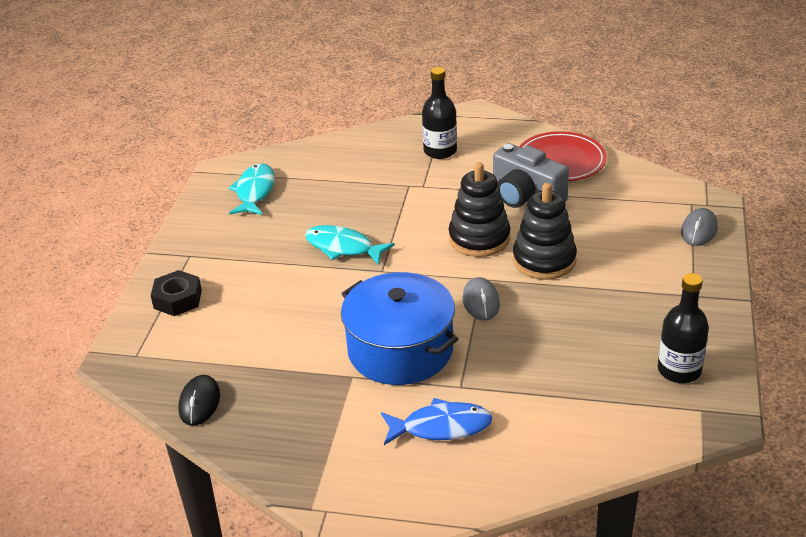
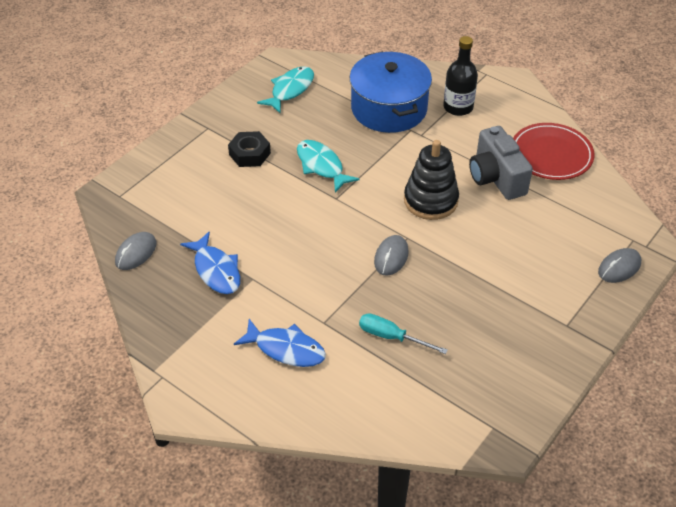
camera: 25 degrees right, 10 degrees up
black nut [150,270,202,316] -> black nut moved to [228,131,271,167]
black mouse [178,375,220,426] -> grey mouse [115,232,156,270]
blue pot [341,272,458,385] -> blue pot moved to [350,52,432,133]
black stacking toy [513,183,577,280] -> none
black bottle [658,273,709,383] -> none
none -> blue fish [180,232,240,294]
none -> turquoise screwdriver [359,313,448,354]

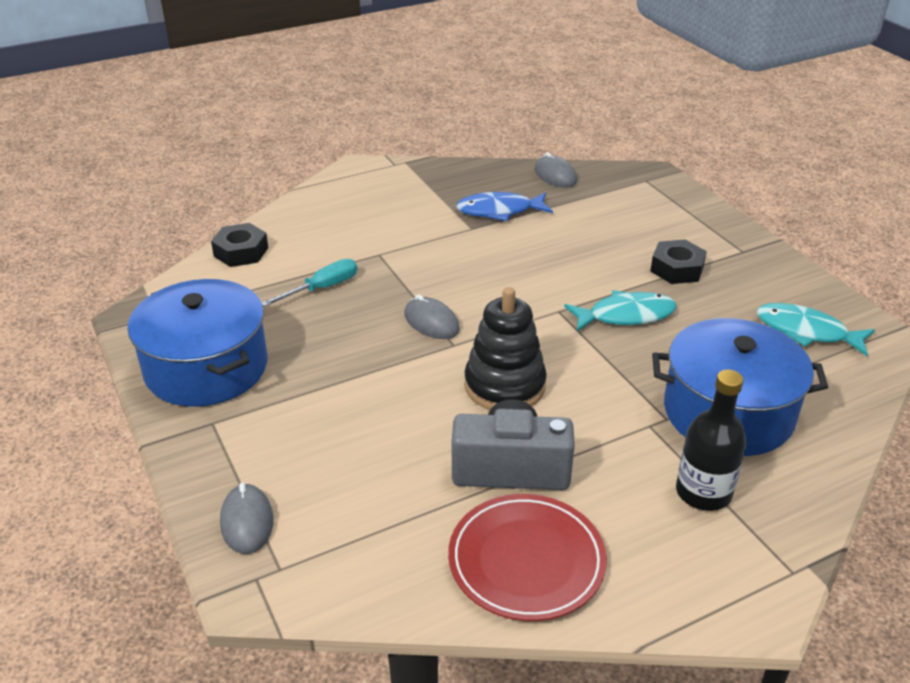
camera: 115 degrees right, 10 degrees down
blue fish [234,319,326,367] -> none
turquoise fish [257,66,314,113] -> turquoise fish turned 150 degrees clockwise [757,303,875,356]
none -> blue pot [127,279,267,407]
none -> black nut [211,223,268,267]

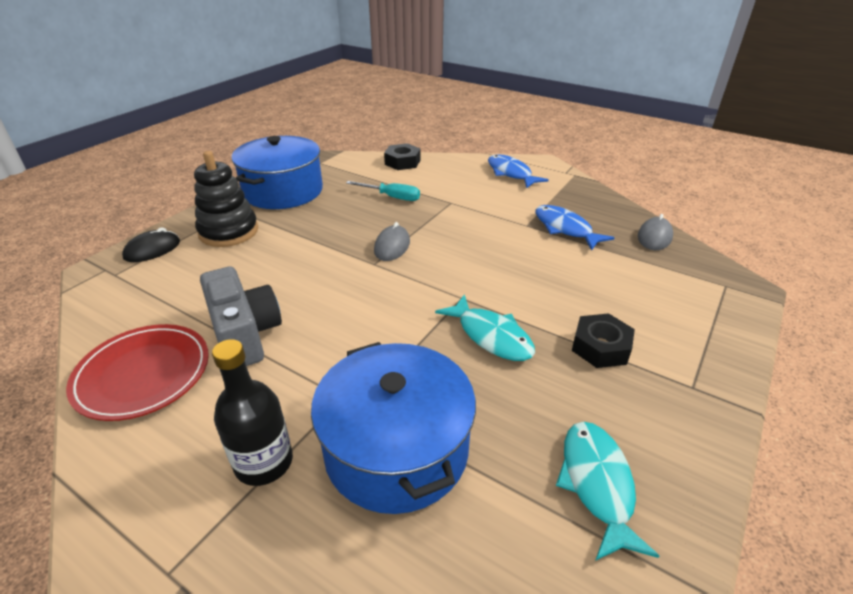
camera: 60 degrees right, 0 degrees up
grey mouse [220,483,273,554] -> black mouse [122,227,180,262]
black stacking toy [464,287,547,410] -> black stacking toy moved to [194,151,258,247]
none -> blue fish [488,154,549,188]

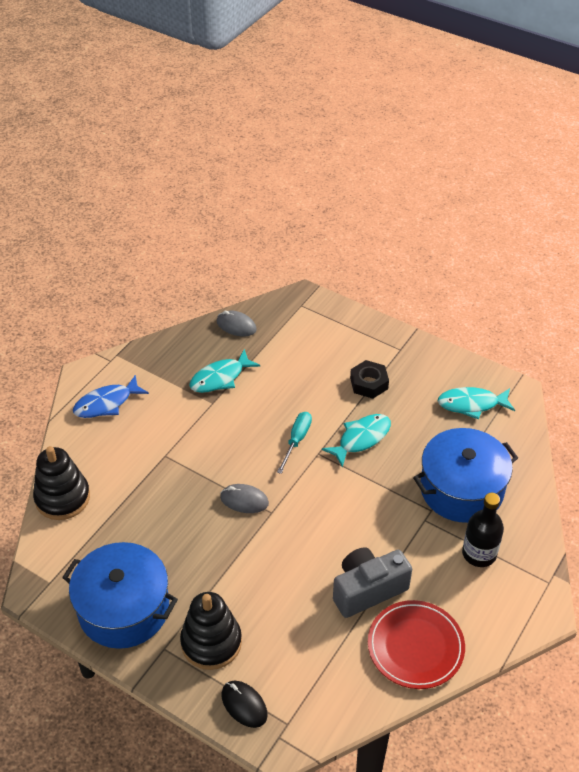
camera: 90 degrees left, 10 degrees up
turquoise screwdriver [346,181,420,201] -> turquoise screwdriver moved to [277,412,312,474]
black nut [384,143,421,170] -> black stacking toy [33,446,90,520]
blue fish [535,205,615,251] -> turquoise fish [189,349,260,393]

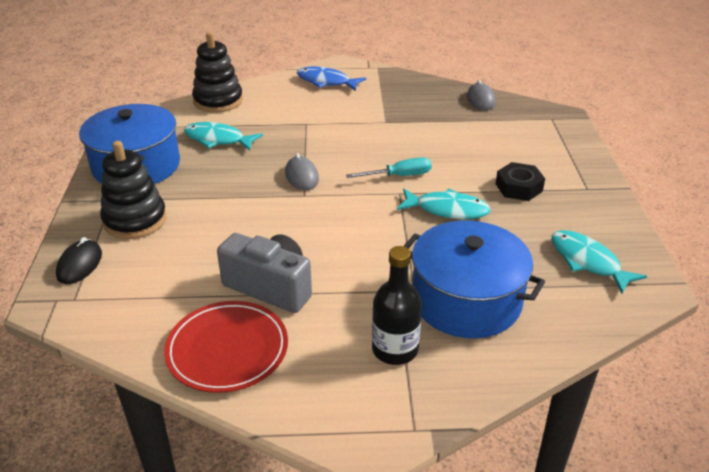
camera: 55 degrees right, 10 degrees down
turquoise fish [189,349,260,393] -> turquoise fish moved to [184,122,263,151]

